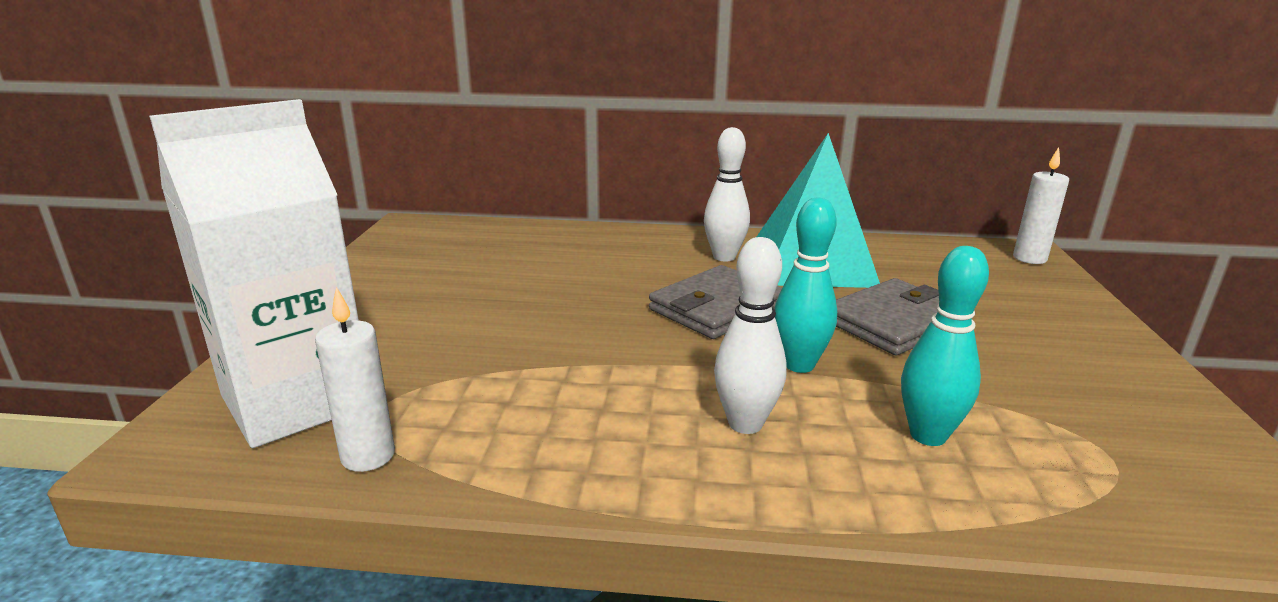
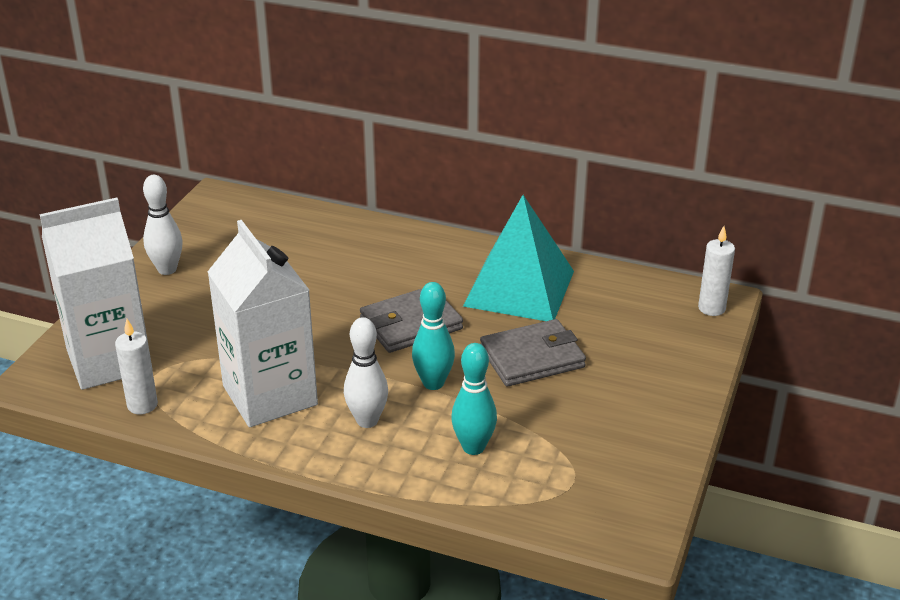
camera: 15 degrees right, 10 degrees up
white bowling pin [704,127,750,262] -> white bowling pin moved to [143,175,183,275]
none -> white carton [208,220,318,427]

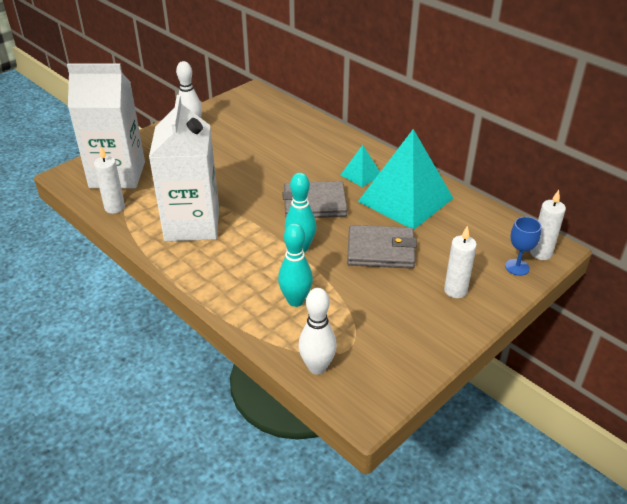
camera: 25 degrees right, 5 degrees up
white bowling pin [344,317,388,428] -> white bowling pin moved to [298,288,337,375]
none -> turquoise pyramid [341,145,380,187]
none -> white candle [444,226,477,298]
none -> blue goblet [505,217,541,276]

